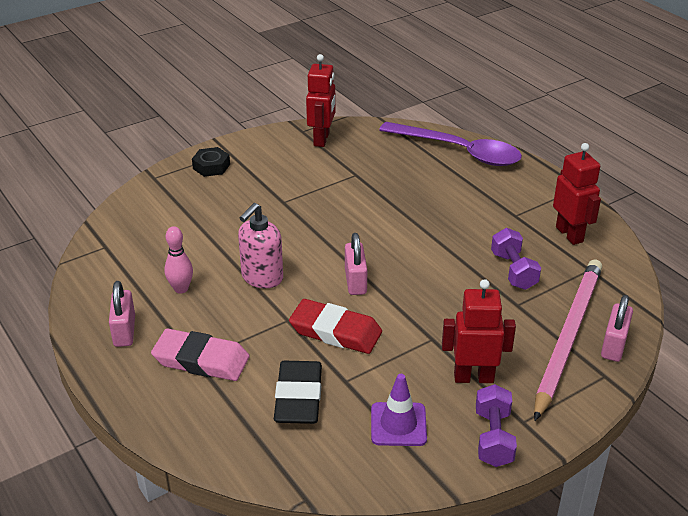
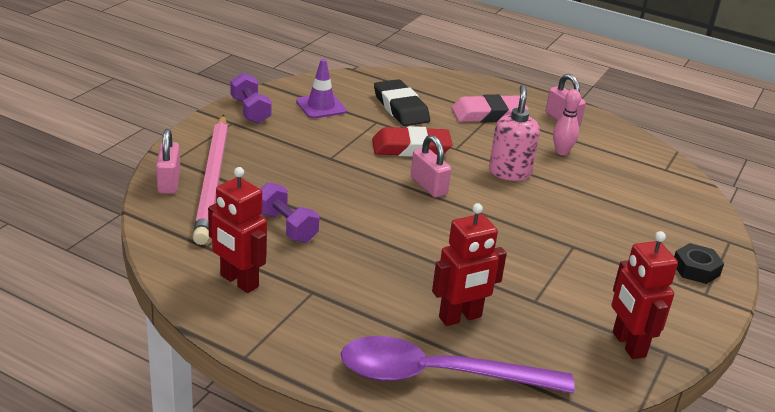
camera: 150 degrees right, 5 degrees down
red robot [442,279,516,383] -> red robot moved to [432,203,507,326]

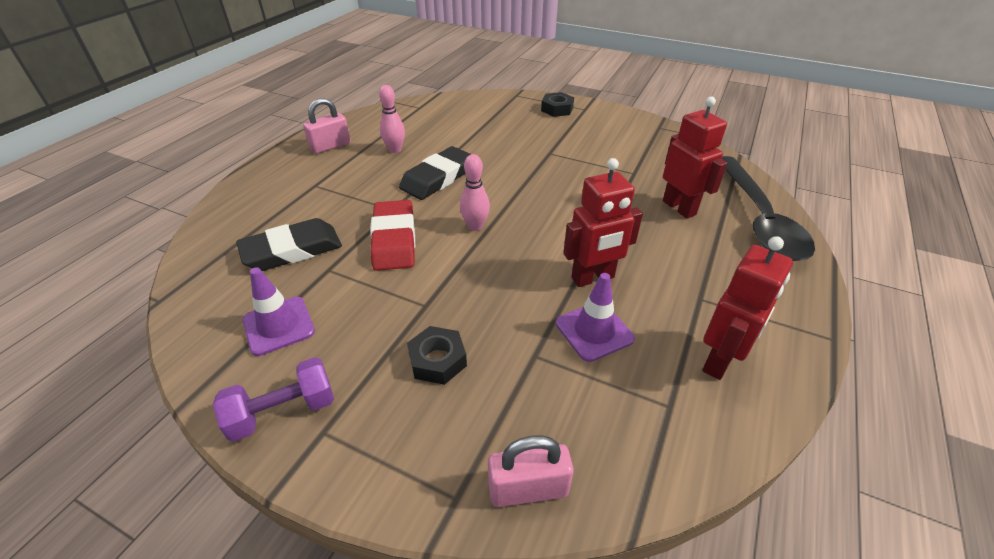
camera: 90 degrees left, 10 degrees up
pink pencil [193,115,228,245] -> none
purple dumbbell [261,182,319,243] -> purple traffic cone [556,273,635,362]
purple spoon [341,336,574,393] -> black spoon [722,156,815,261]
pink padlock [411,135,451,198] -> pink bowling pin [460,154,490,231]
pink eraser [451,94,529,122] -> none
pink soap dispenser [489,85,540,181] -> black eraser [399,146,471,200]
red robot [611,231,678,359] -> red robot moved to [563,158,643,287]
none -> black nut [407,326,467,385]

